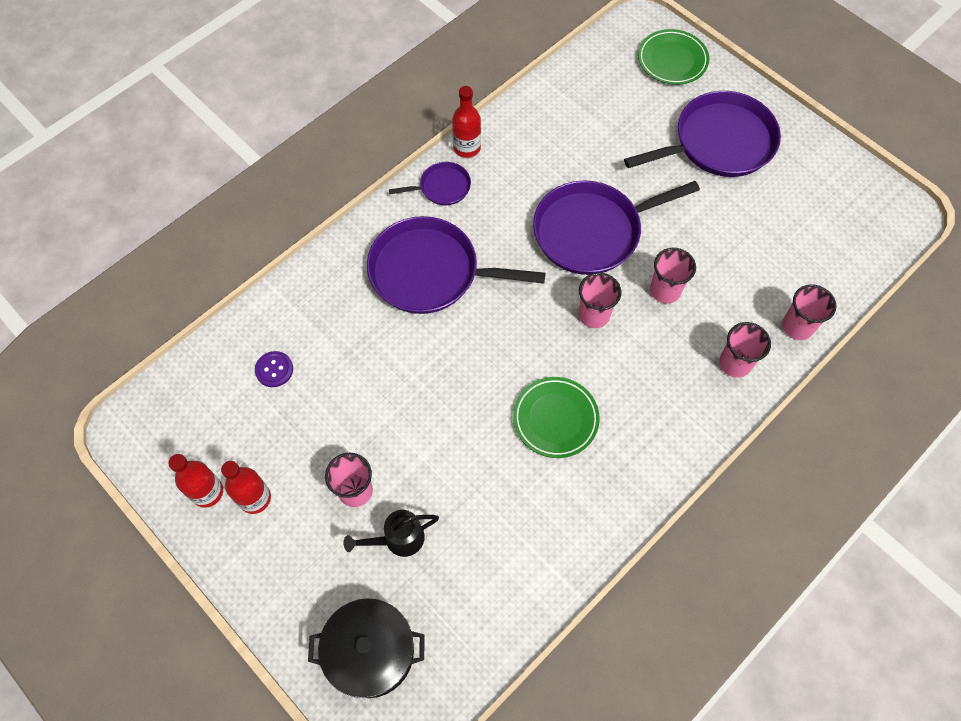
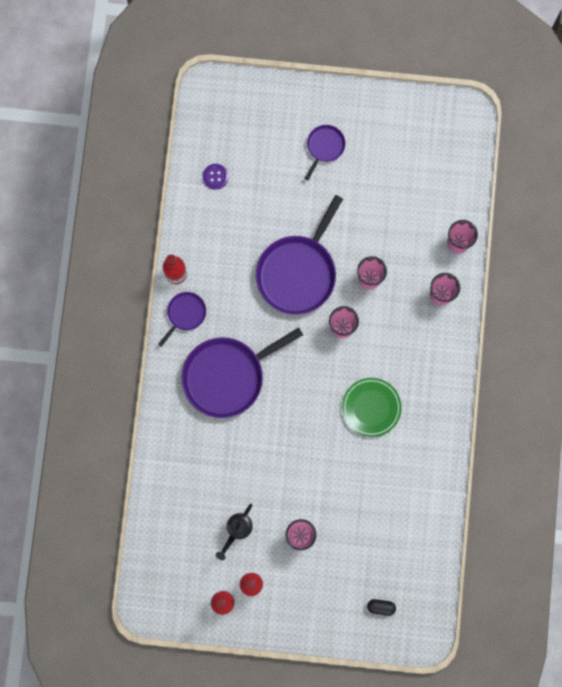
camera: 40 degrees left, 15 degrees up
purple button [255,351,293,387] -> purple button moved to [203,164,229,190]
black pot [308,598,425,698] -> black capsule [367,599,396,616]
black watering can [343,510,439,557] -> black watering can moved to [216,504,253,560]
purple pan [624,91,781,177] -> purple pan [305,125,345,180], size x0.49
green plate [638,29,709,85] -> none

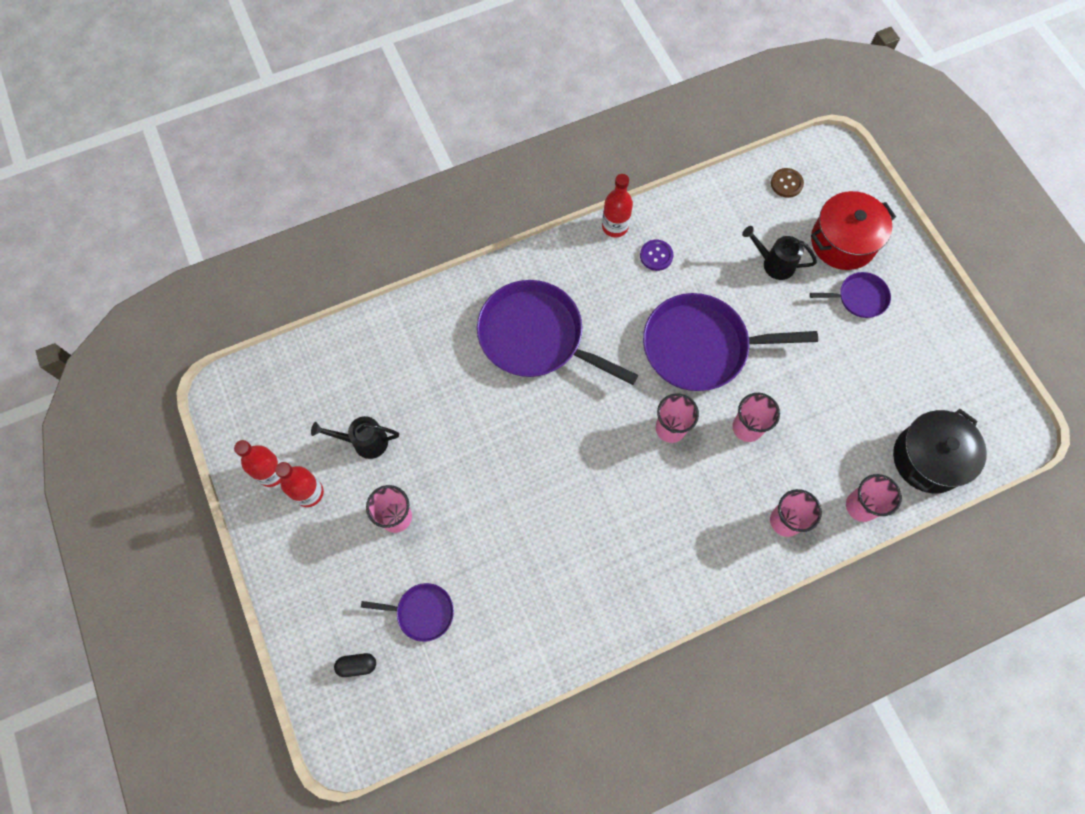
camera: 60 degrees right, 10 degrees down
purple pan [158,292,206,347] -> purple pan moved to [361,583,454,642]
purple button [203,164,229,190] -> purple button moved to [640,240,674,271]
green plate [342,378,402,437] -> none
black capsule [367,599,396,616] -> black capsule turned 75 degrees counterclockwise [334,653,376,677]
none -> black watering can [742,226,817,280]
none -> brown button [771,168,804,198]
none -> red pot [811,191,896,270]
none -> black pot [893,409,987,493]

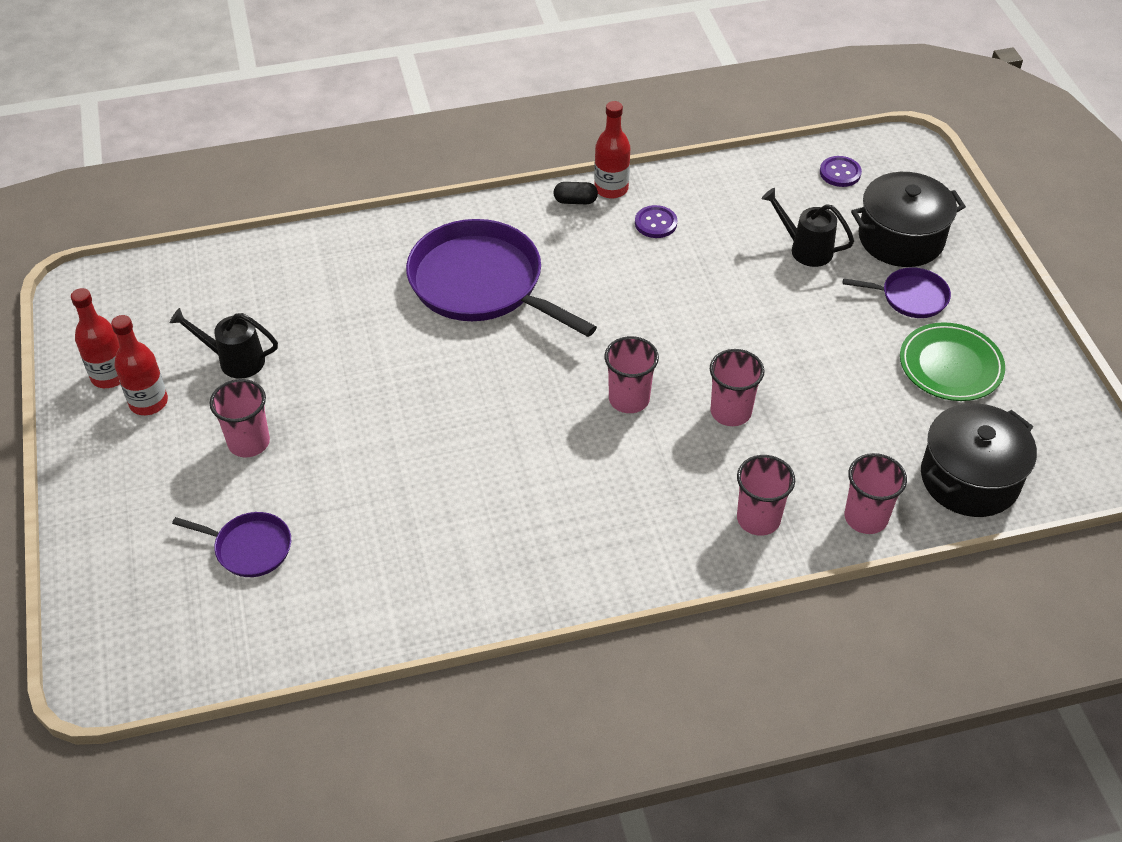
camera: 10 degrees right, 20 degrees down
black capsule [334,653,376,677] -> black capsule moved to [553,182,598,204]
purple pan [643,293,818,391] -> none
brown button [771,168,804,198] -> purple button [820,156,862,187]
red pot [811,191,896,270] -> black pot [851,172,966,267]
none -> green plate [900,322,1005,401]

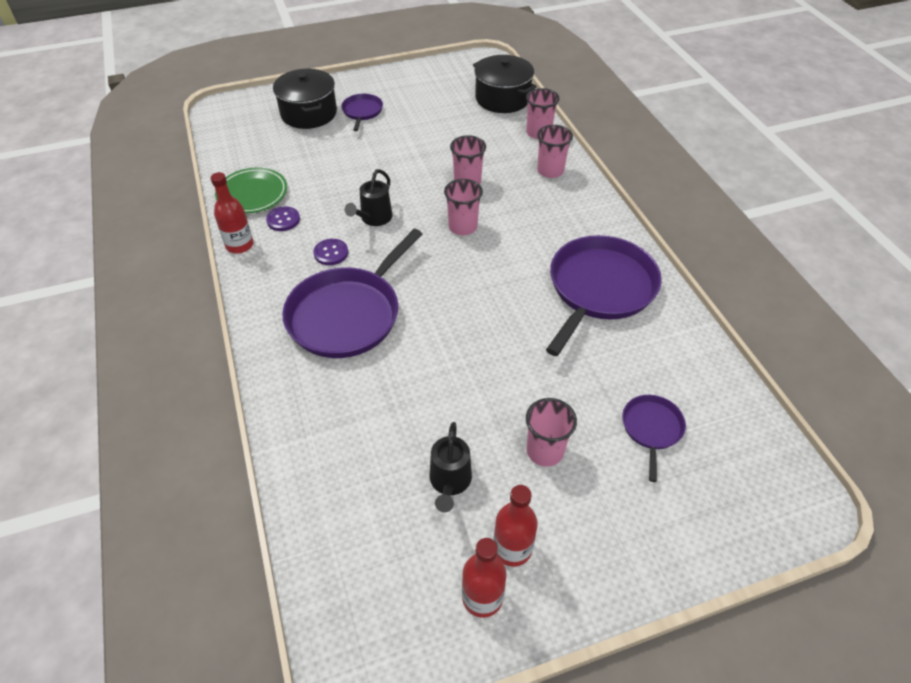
camera: 95 degrees left, 0 degrees up
black capsule [553,182,598,204] -> none
black watering can [762,188,854,267] -> black watering can moved to [345,169,393,226]
purple button [820,156,862,187] -> purple button moved to [313,239,348,265]
green plate [900,322,1005,401] -> green plate moved to [215,168,287,214]
none -> purple pan [546,235,662,356]

